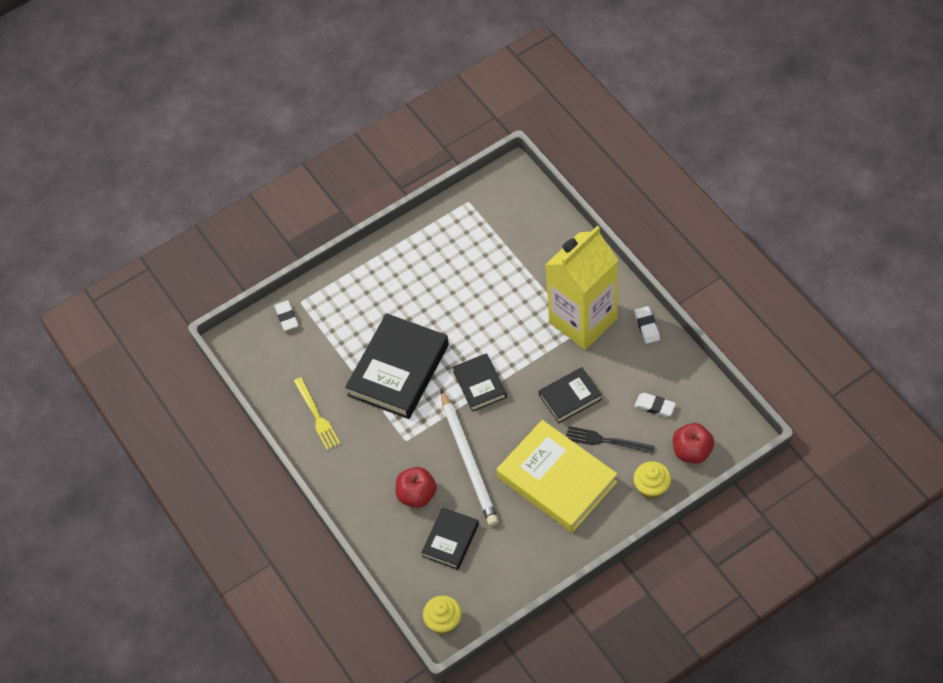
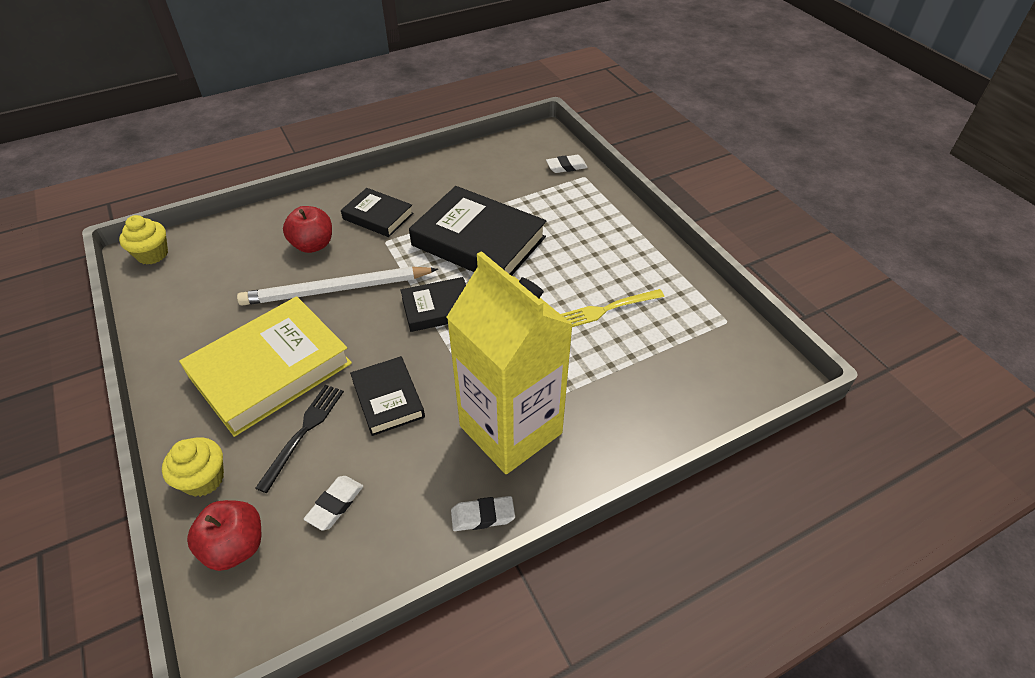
camera: 90 degrees right, 10 degrees down
yellow fork [294,377,340,450] -> yellow fork moved to [561,289,664,327]
black book [421,507,479,570] -> black book moved to [341,188,414,237]

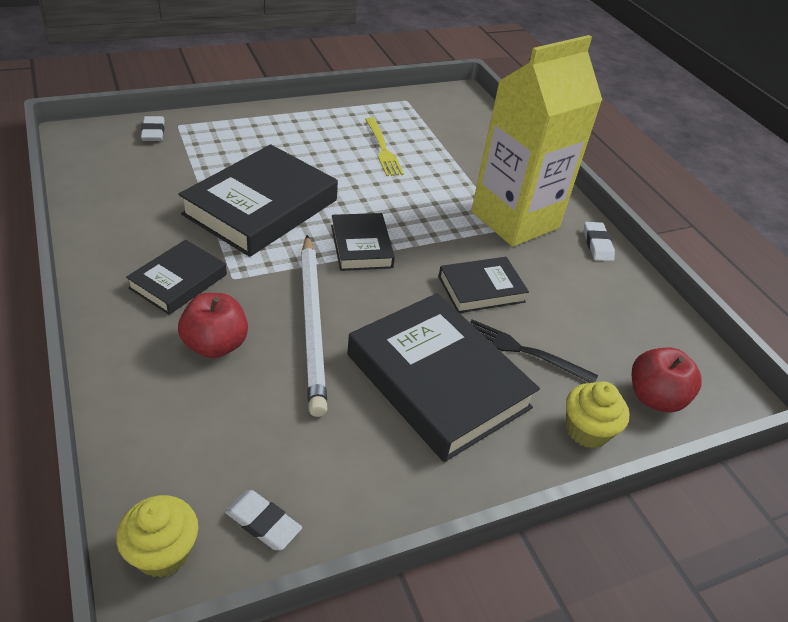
camera: 90 degrees left, 5 degrees down
yellow book [179,296,352,437] -> black book [347,293,540,462]
white eraser [304,476,363,531] -> white eraser moved to [225,490,302,550]

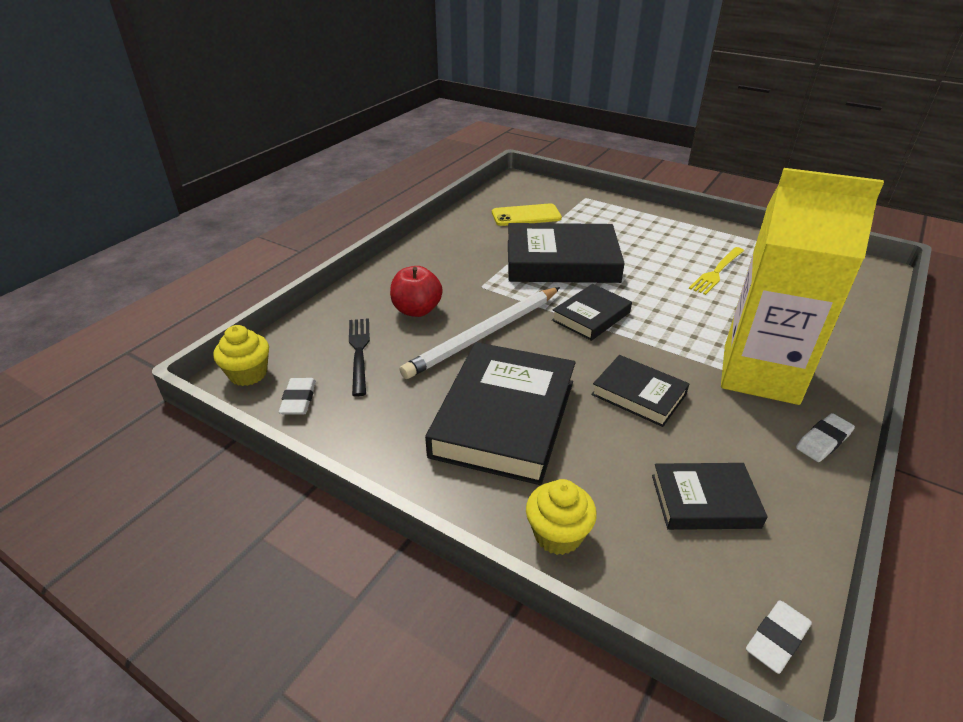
camera: 60 degrees right, 5 degrees down
black book [126,240,227,315] -> black book moved to [652,463,768,530]
white eraser [141,116,165,141] -> white eraser moved to [746,600,812,674]
black fork [470,319,598,383] -> black fork moved to [349,318,370,397]
red apple [632,347,701,413] -> none
none -> yellow phone [492,203,562,226]

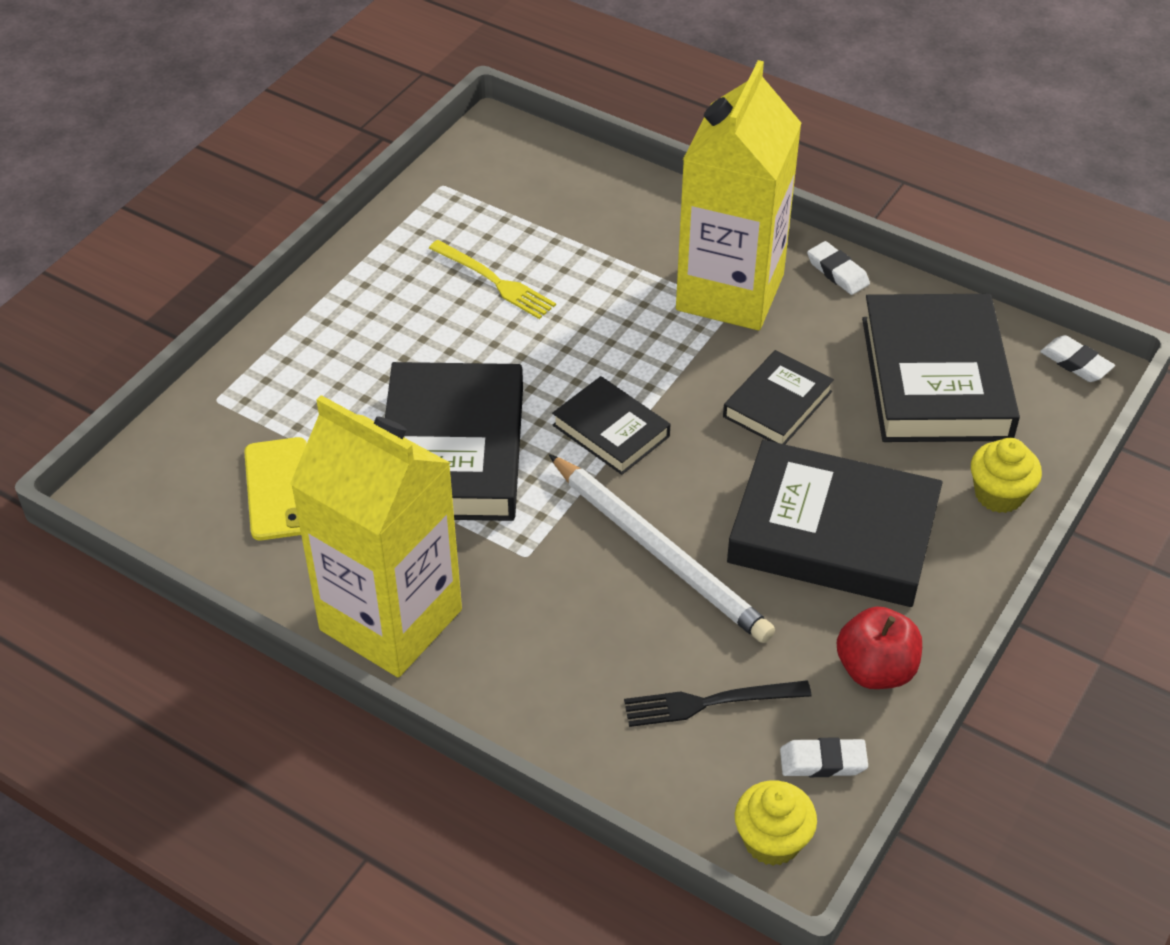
camera: 90 degrees left, 10 degrees up
red apple [390,266,443,317] -> red apple moved to [837,606,922,689]
black book [652,463,768,530] -> black book [862,294,1020,442], size x1.85
none -> yellow carton [290,395,462,677]

